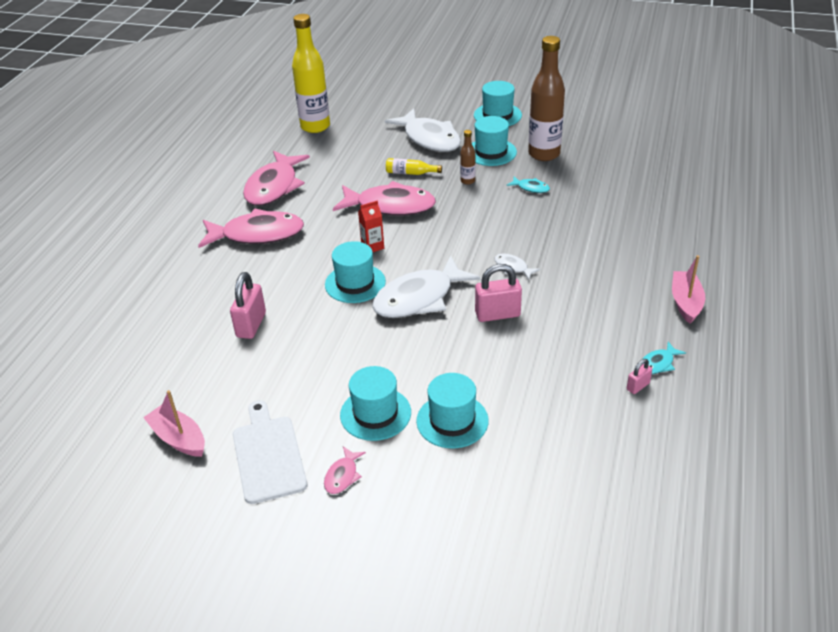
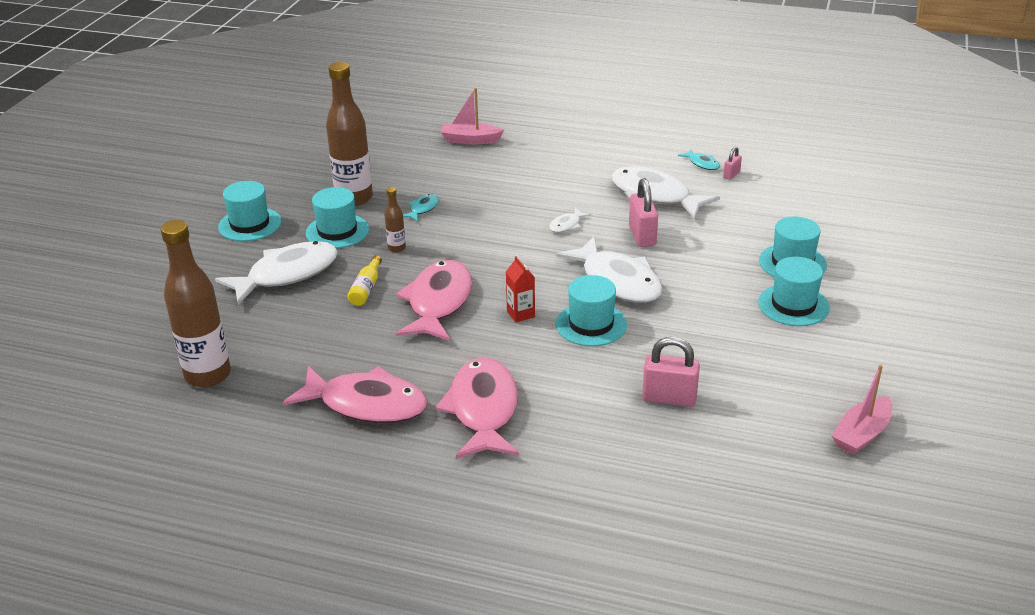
camera: 90 degrees left, 5 degrees down
white cutting board [233,400,307,504] -> none
yellow bottle [292,14,330,133] -> brown bottle [161,220,231,387]
pink fish [324,447,366,494] -> none
pink padlock [627,359,652,394] -> pink padlock turned 75 degrees clockwise [723,147,742,180]
pink boat [672,255,705,324] -> pink boat moved to [441,88,504,144]
none -> white fish [611,166,720,220]

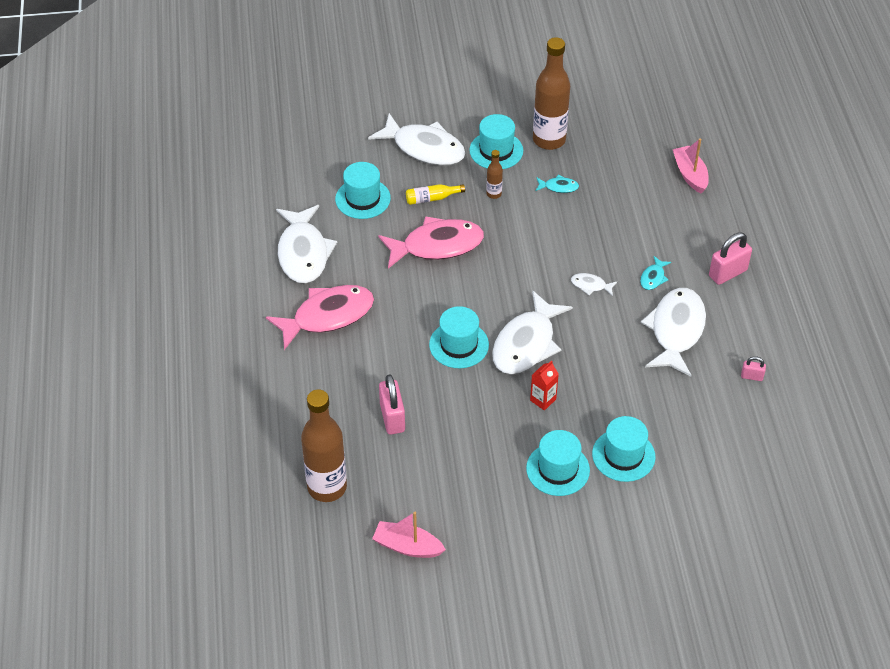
camera: 65 degrees right, 15 degrees up
brown bottle [161,220,231,387] -> brown bottle moved to [301,389,347,502]
turquoise hat [218,181,281,241] -> turquoise hat moved to [335,162,391,219]
pink fish [283,366,427,423] -> white fish [276,205,337,284]
red carton [506,256,535,322] -> red carton moved to [530,360,559,411]
pink padlock [629,178,658,247] -> pink padlock moved to [709,232,752,285]
turquoise fish [678,149,720,170] -> turquoise fish moved to [640,256,671,290]

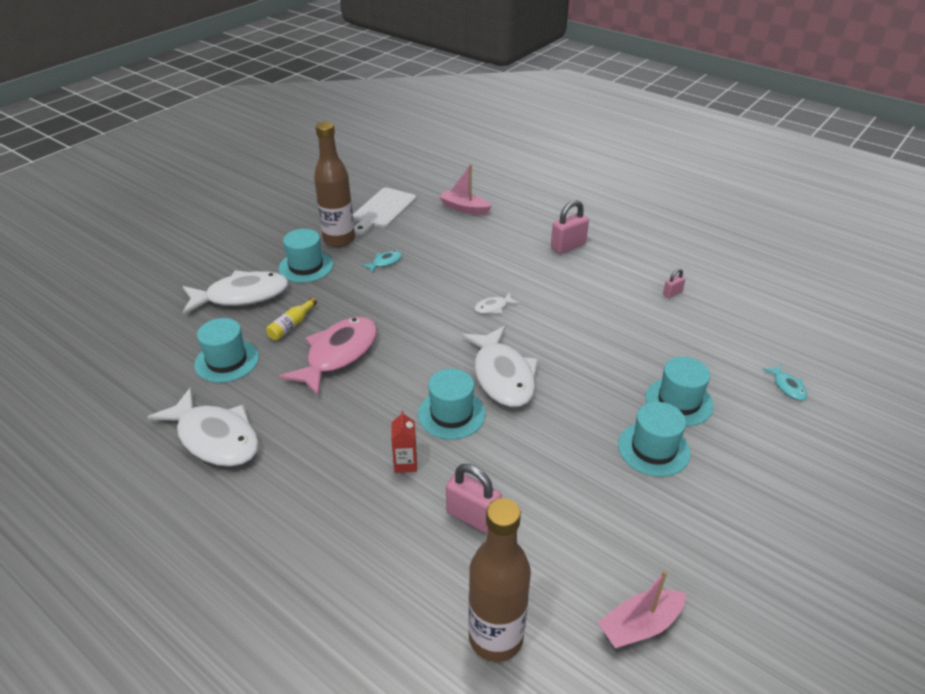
camera: 45 degrees left, 10 degrees down
pink fish [266,285,374,350] -> none
brown bottle [486,150,503,199] -> none
red carton [530,360,559,411] -> red carton moved to [391,410,417,473]
turquoise fish [640,256,671,290] -> turquoise fish moved to [762,364,807,400]
white fish [641,288,706,377] -> none
pink padlock [709,232,752,285] -> pink padlock turned 45 degrees clockwise [551,200,589,254]
none -> white cutting board [353,188,416,235]

